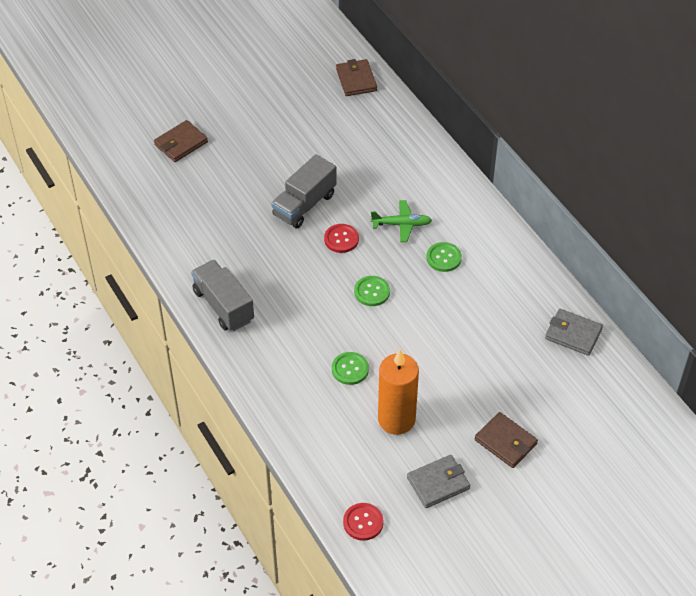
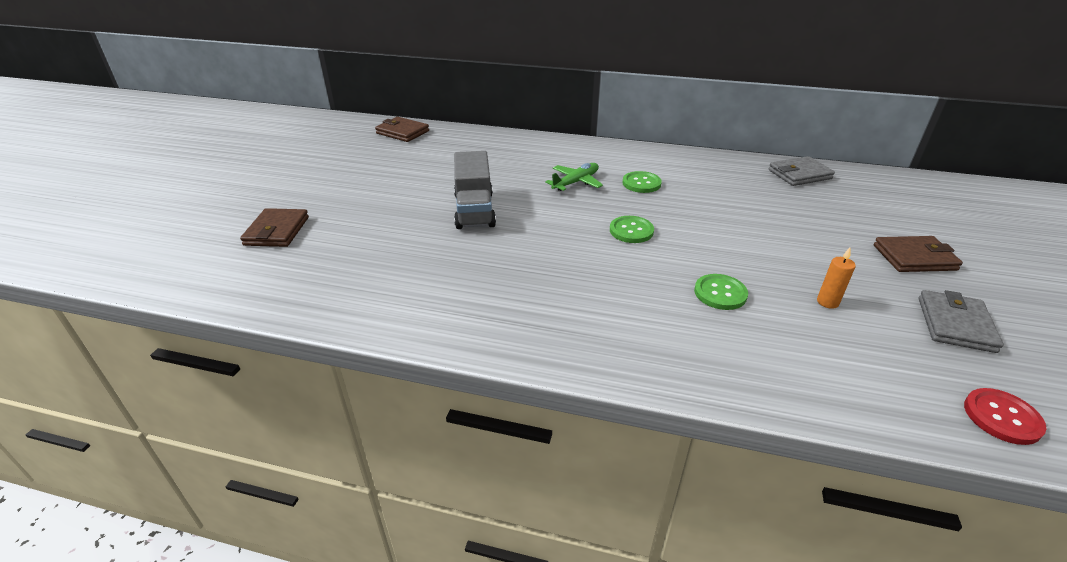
camera: 45 degrees left, 15 degrees down
grey truck [191,260,254,331] -> none
red button [324,224,359,253] -> none
orange candle [378,349,419,435] -> orange candle [817,248,856,309], size x0.41

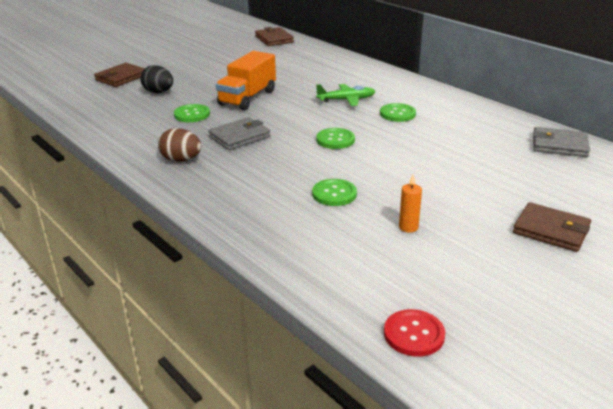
camera: 35 degrees right, 5 degrees down
grey truck [454,151,496,229] -> orange truck [216,51,276,110]
grey wallet [918,290,1004,353] -> grey wallet moved to [208,117,270,150]
none -> black egg [140,65,173,93]
none -> brown egg [158,128,201,162]
none -> green button [174,104,210,122]

